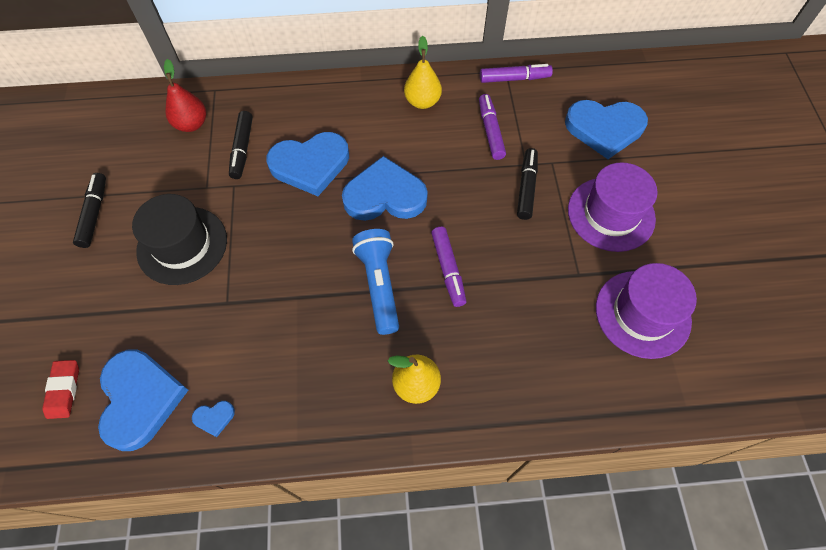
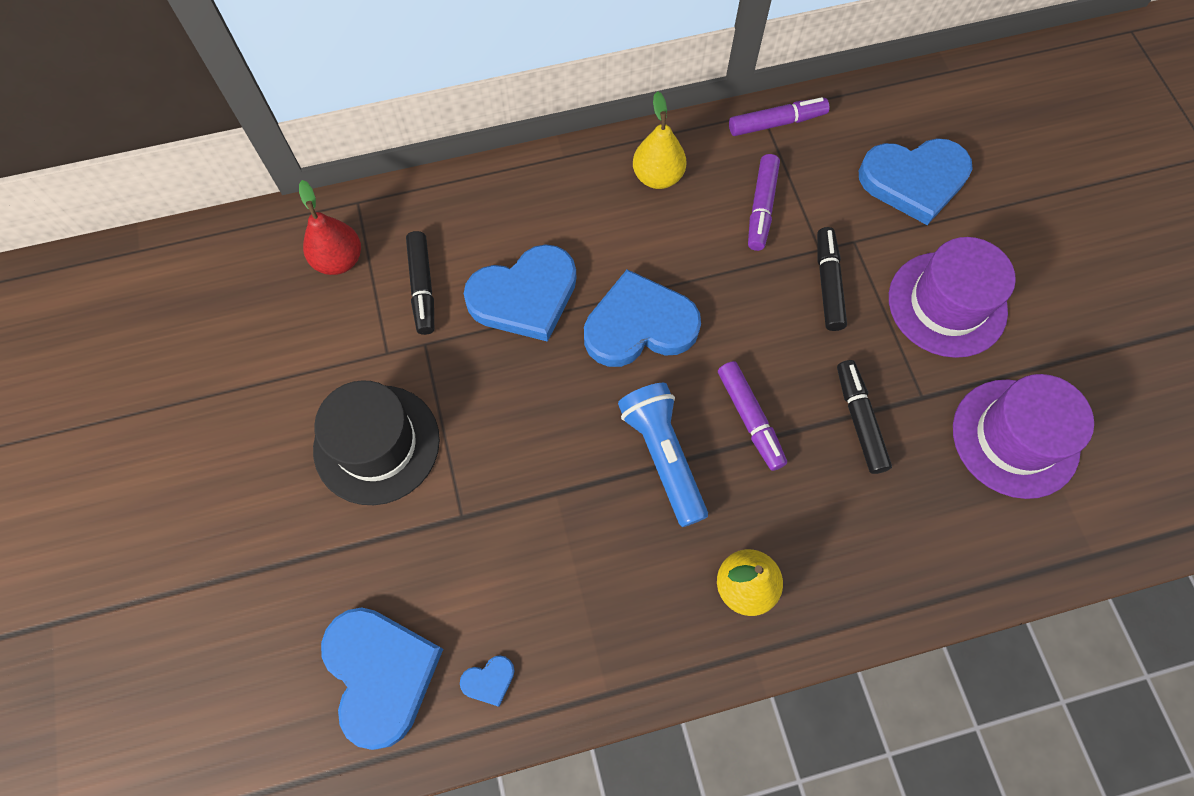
camera: 10 degrees left, 5 degrees up
red eraser [42,360,79,419] -> none
black marker [73,173,106,248] -> black marker moved to [837,360,892,474]
purple marker [479,94,506,160] -> purple marker turned 150 degrees counterclockwise [748,154,780,251]

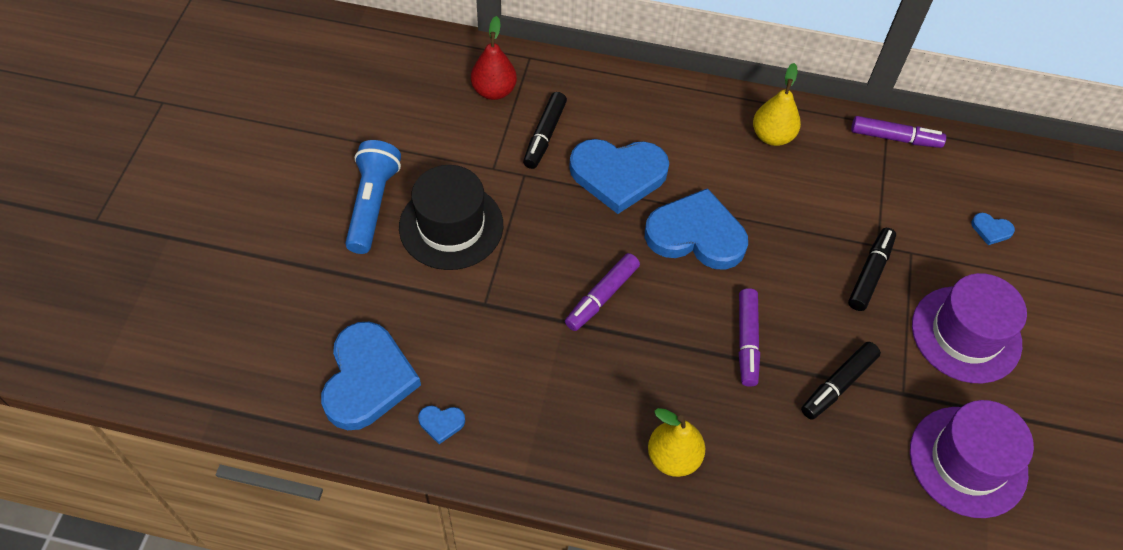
camera: 25 degrees right, 10 degrees down
blue flashlight [618,383,708,527] -> blue flashlight moved to [345,140,401,254]
purple marker [748,154,780,251] -> purple marker moved to [565,253,640,331]
black marker [837,360,892,474] -> black marker turned 150 degrees counterclockwise [801,342,881,420]
blue heart [859,138,972,225] -> blue heart [971,213,1015,245], size x0.41

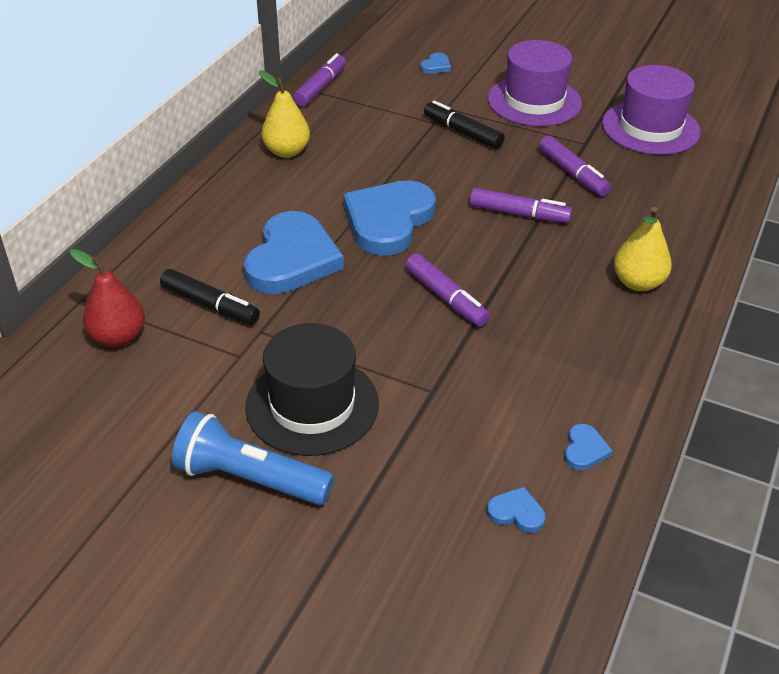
camera: 75 degrees left, 15 degrees down
blue heart [321,322,421,430] -> blue heart [487,487,545,533], size x0.41
black marker [801,342,881,420] -> purple marker [539,136,611,196]

